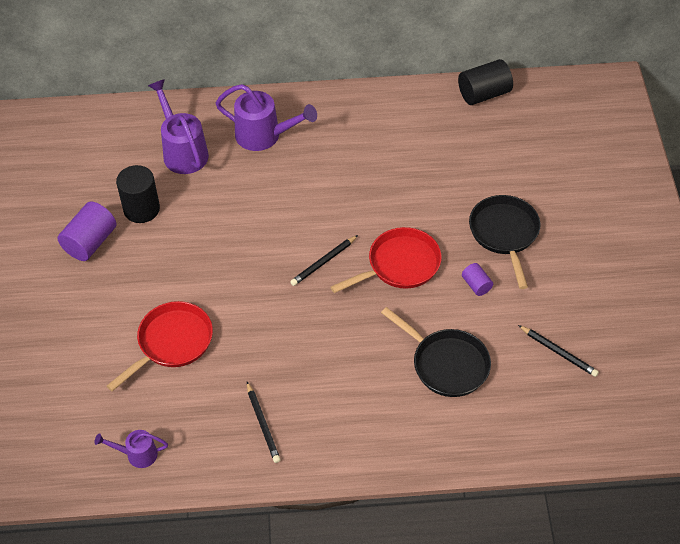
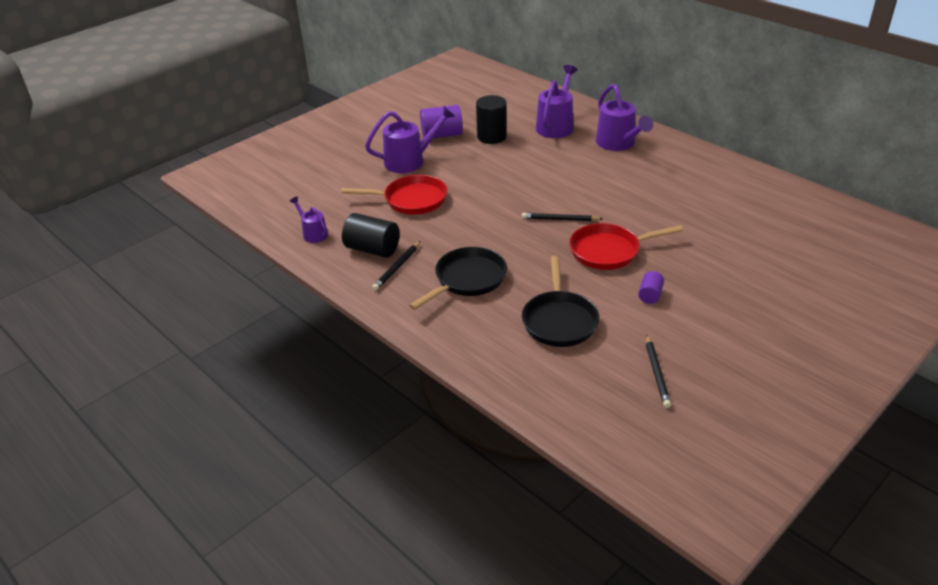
camera: 50 degrees right, 15 degrees down
red pan [330,227,442,293] -> red pan turned 150 degrees clockwise [569,223,684,270]
black cylinder [458,59,513,105] -> black cylinder moved to [342,213,400,258]
black pan [469,195,540,289] -> black pan moved to [409,247,507,310]
none -> purple watering can [365,106,455,173]

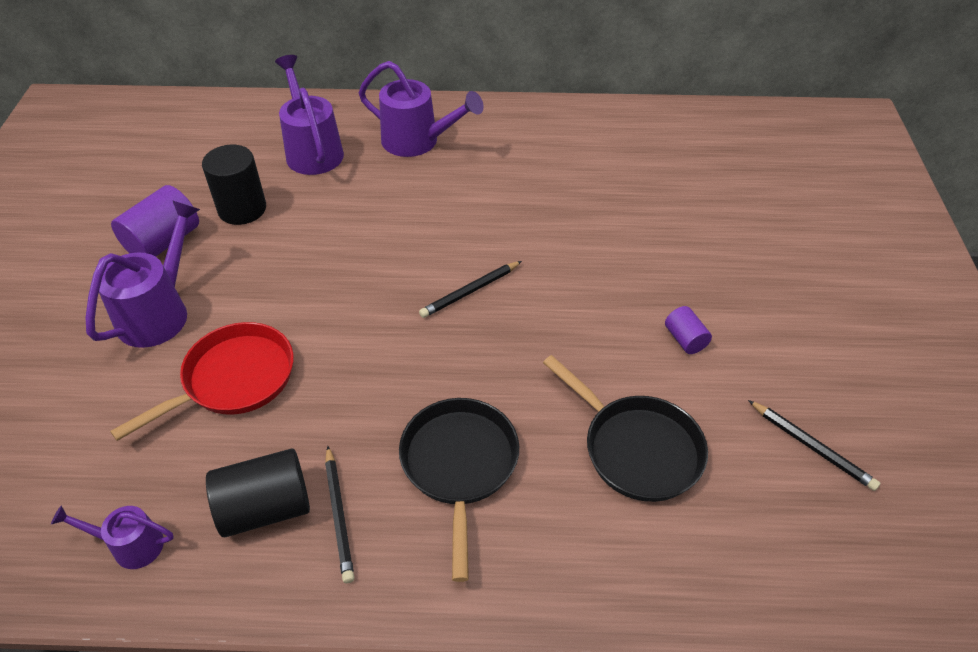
camera: 45 degrees left, 10 degrees up
red pan [569,223,684,270] -> none

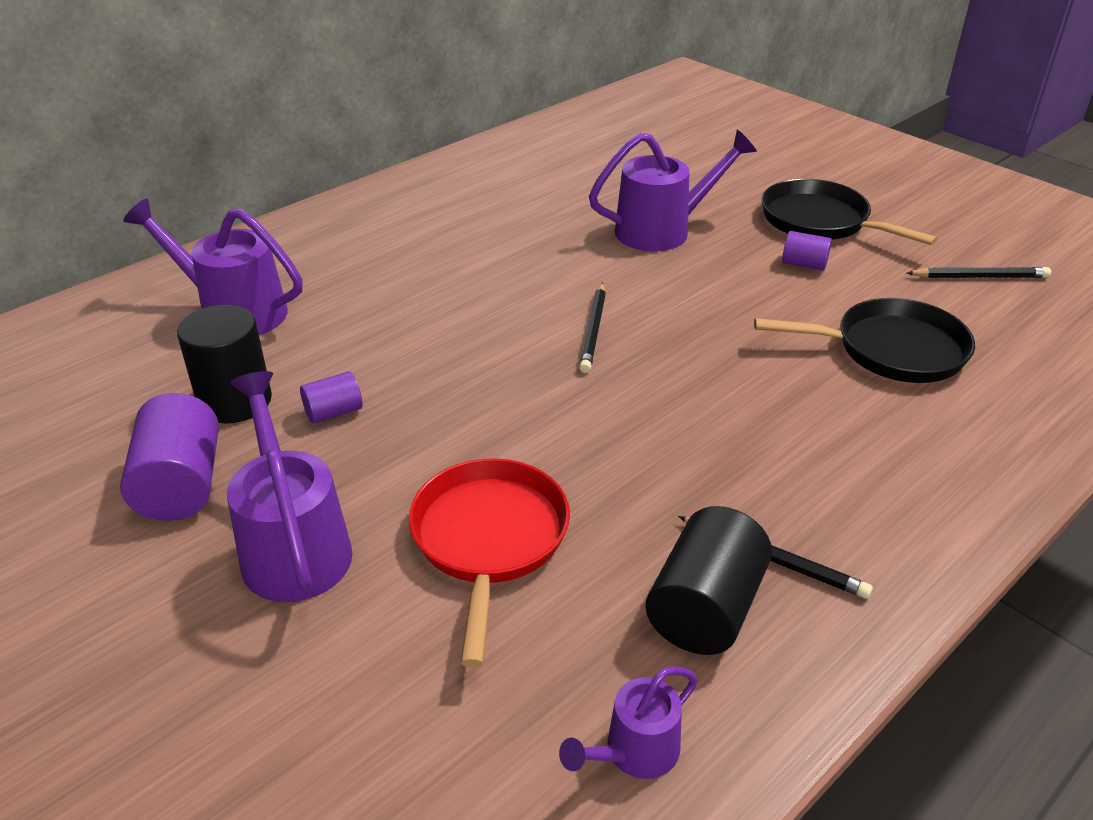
camera: 45 degrees left, 10 degrees down
purple watering can [359,61,484,157] -> purple watering can moved to [589,130,757,251]
black pan [399,398,519,582] -> black pan moved to [761,179,938,245]
none -> purple cylinder [300,371,363,424]

